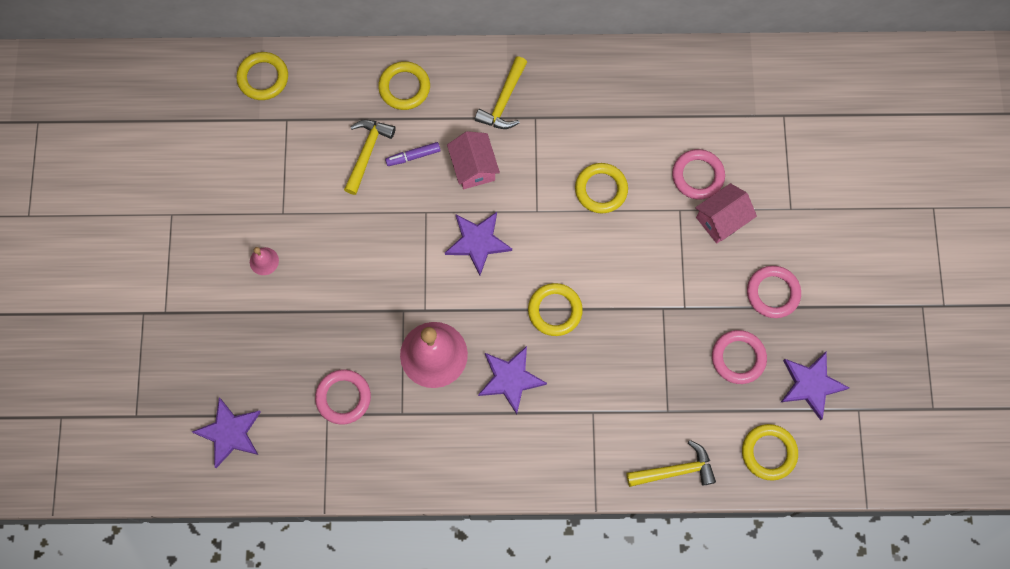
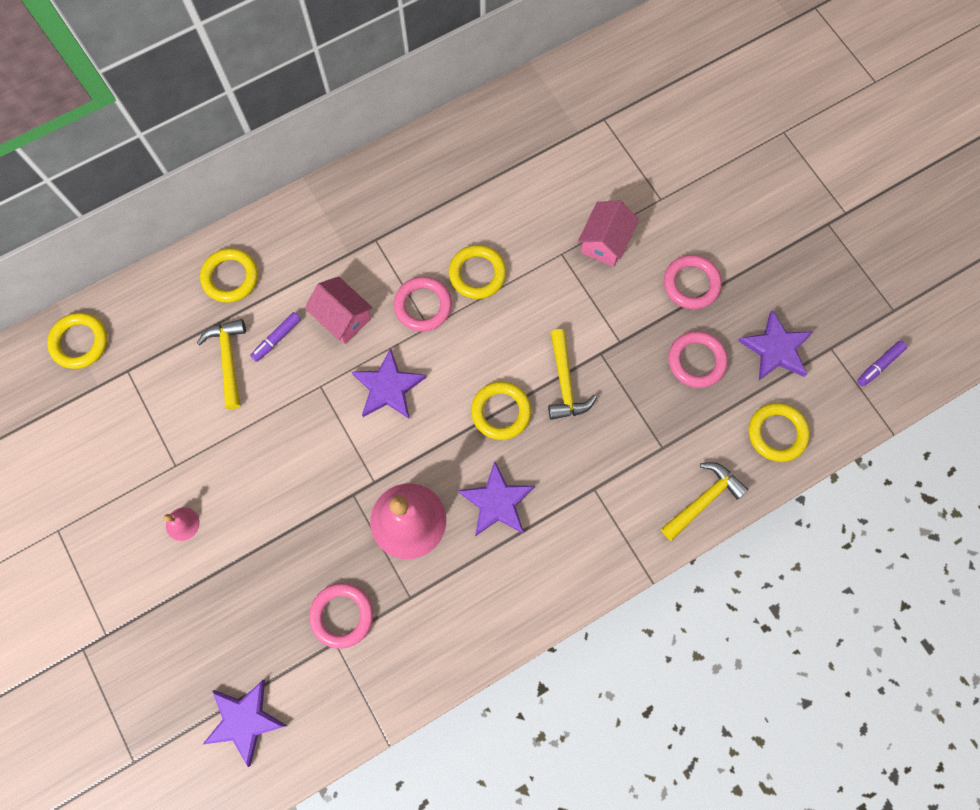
camera: 30 degrees left, 0 degrees up
yellow hammer [475,56,527,129] -> yellow hammer moved to [548,329,597,420]
pink ring [672,149,725,200] -> pink ring moved to [394,276,452,332]
none -> purple marker [857,341,907,386]

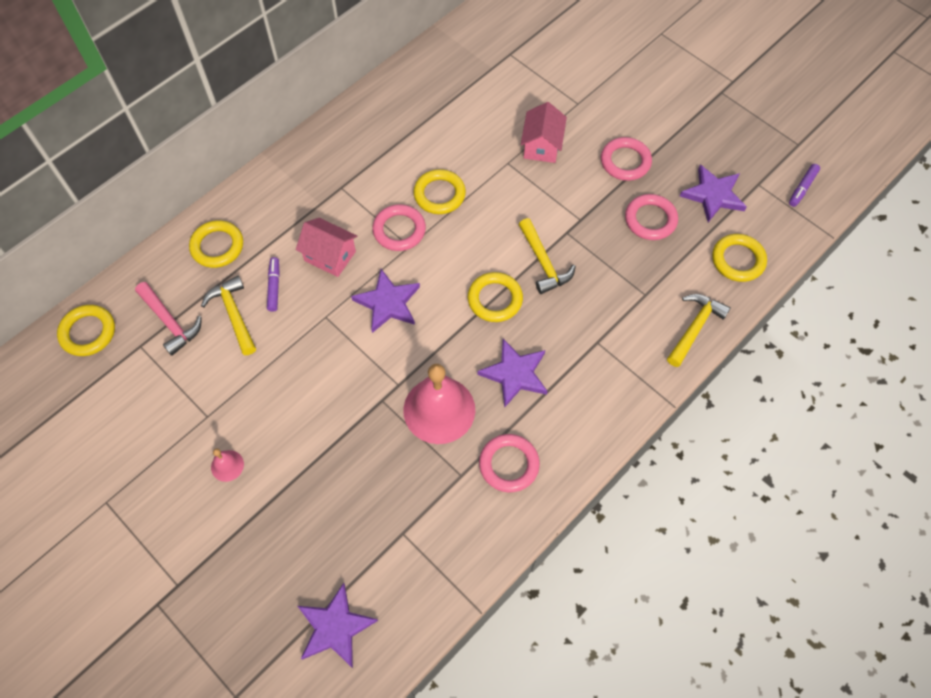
camera: 15 degrees left, 10 degrees down
purple marker [250,312,301,362] -> purple marker turned 150 degrees clockwise [267,257,280,312]
pink ring [309,583,373,649] -> pink ring moved to [479,434,540,492]
none -> pink hammer [135,282,202,356]

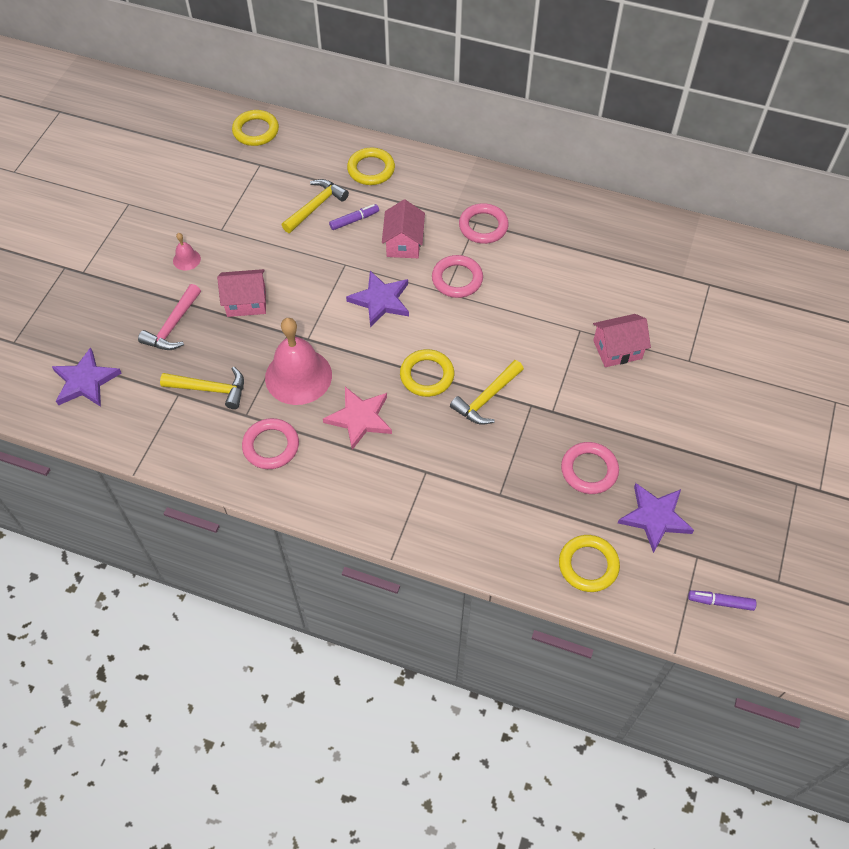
camera: 65 degrees right, 5 degrees down
pink hammer [135,282,202,356] -> pink hammer moved to [138,284,201,350]
yellow ring [414,169,466,214] -> none
purple star [477,339,548,408] -> pink star [323,387,392,450]
pink ring [601,137,652,181] -> pink ring moved to [459,203,509,244]
yellow hammer [667,294,731,367] -> yellow hammer moved to [160,367,244,409]
none -> pink house [217,269,266,317]

